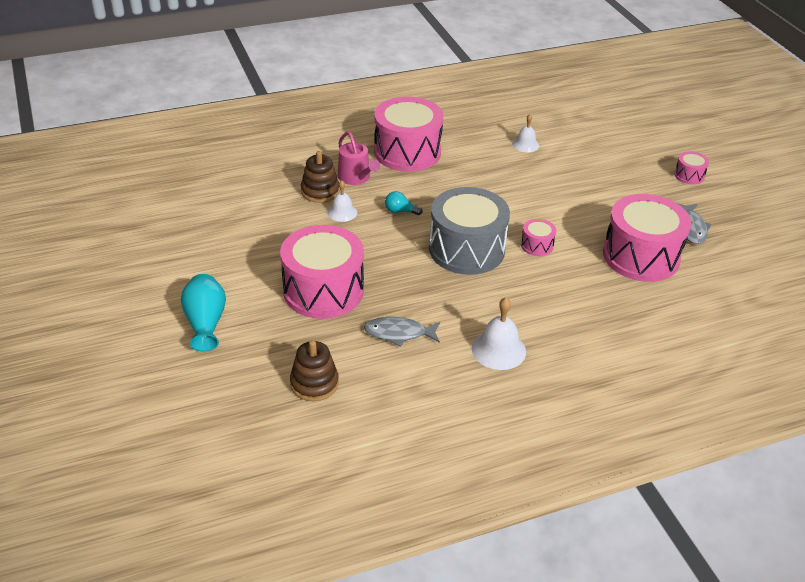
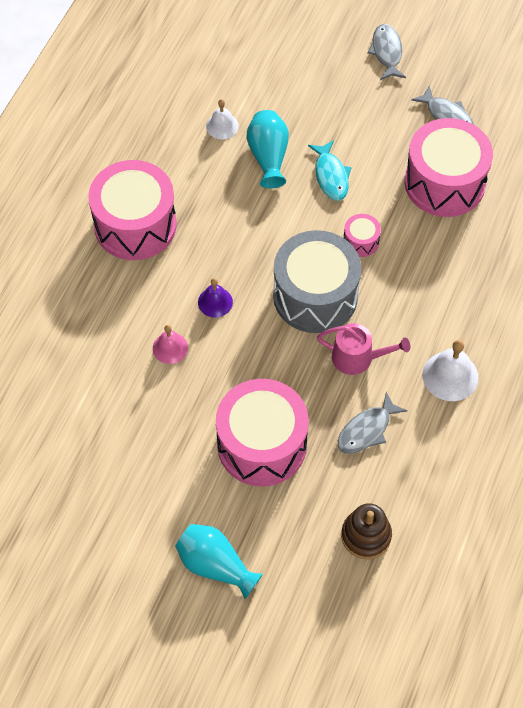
camera: 45 degrees left, 20 degrees up
brown stacking toy [301,151,340,203] -> none
white bell [327,181,357,222] -> pink bell [153,325,188,364]
pink watering can [338,132,380,185] -> pink watering can moved to [317,323,410,375]
turquoise light bulb [385,191,423,215] -> purple bell [198,278,233,318]
pink drum [674,151,709,185] -> grey fish [367,24,406,80]
none -> turquoise vase [247,110,289,188]
none -> turquoise fish [308,140,352,201]

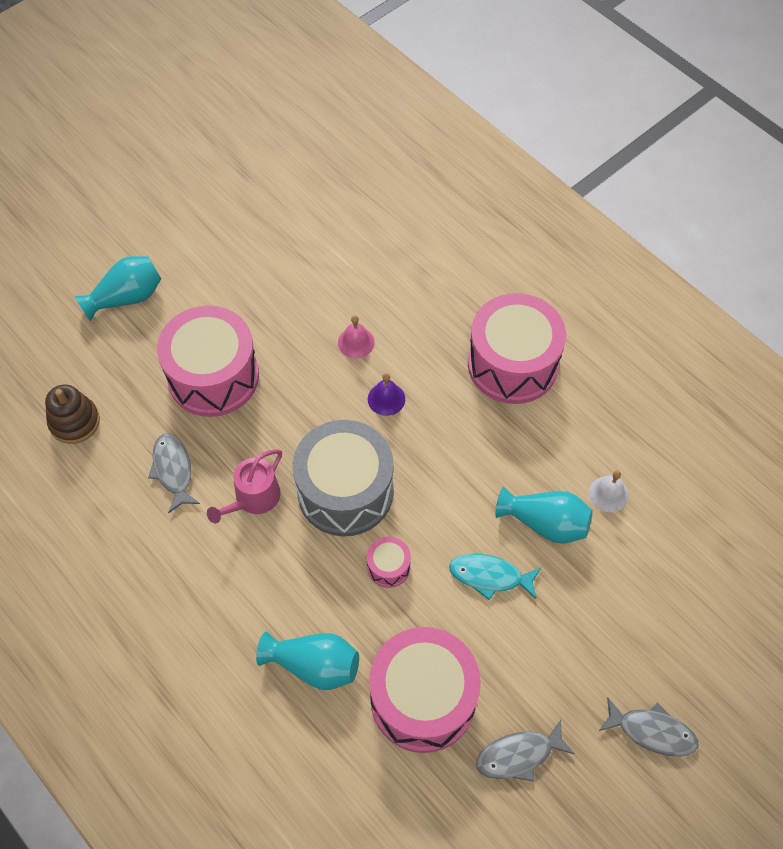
camera: 115 degrees right, 0 degrees up
white bell [422,340,478,401] -> none
none -> turquoise vase [256,632,359,690]

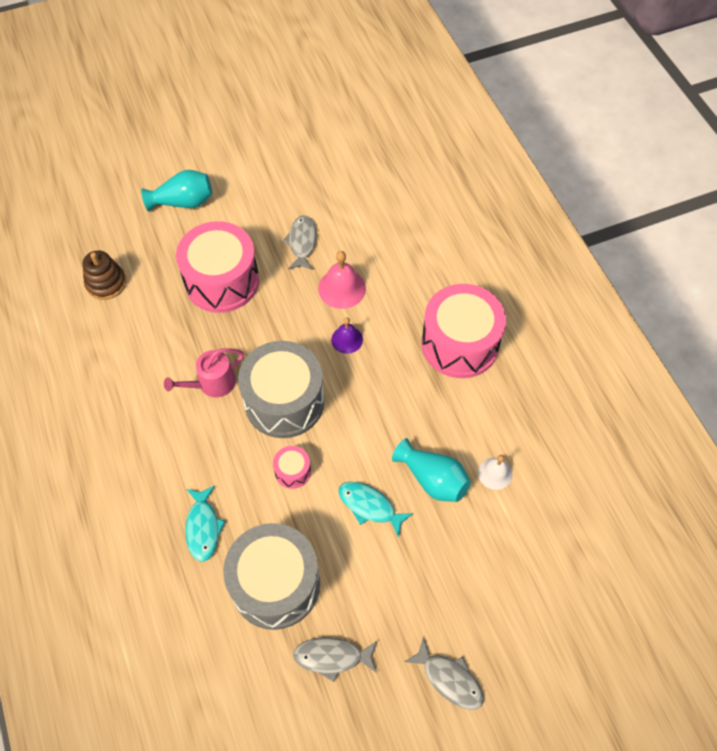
camera: 20 degrees right, 0 degrees up
grey fish [148,433,200,514] -> grey fish moved to [283,215,317,270]
turquoise vase [256,632,359,690] -> turquoise fish [185,486,226,562]
pink bell [338,315,375,358] -> pink bell [318,251,366,309], size x1.56
pink drum [369,627,481,753] -> grey drum [223,523,320,630]

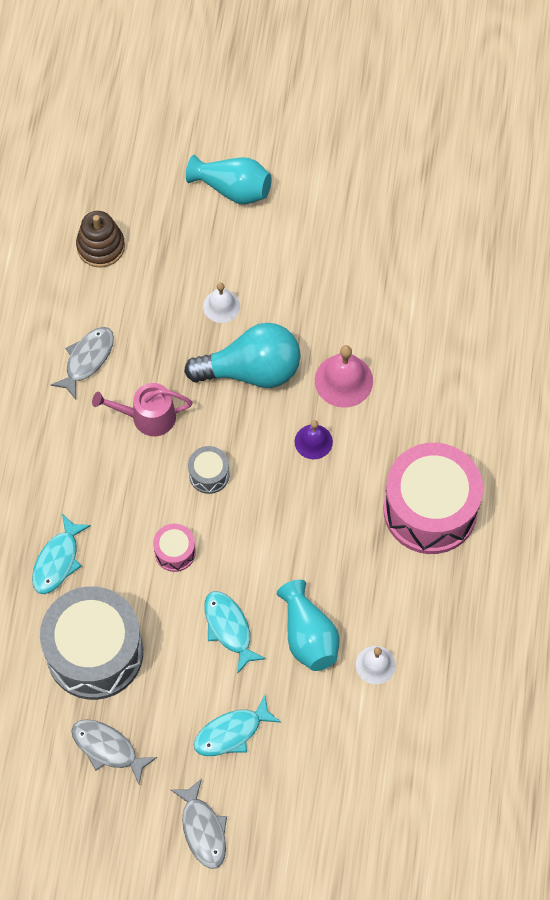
camera: 30 degrees right, 5 degrees up
pink drum [176,221,259,313] -> white bell [203,283,240,323]
grey drum [238,341,324,438] -> grey drum [188,446,229,494], size x0.43
grey fish [283,215,317,270] -> grey fish moved to [50,327,114,399]
none -> turquoise light bulb [184,323,300,388]
none -> turquoise fish [194,695,281,756]

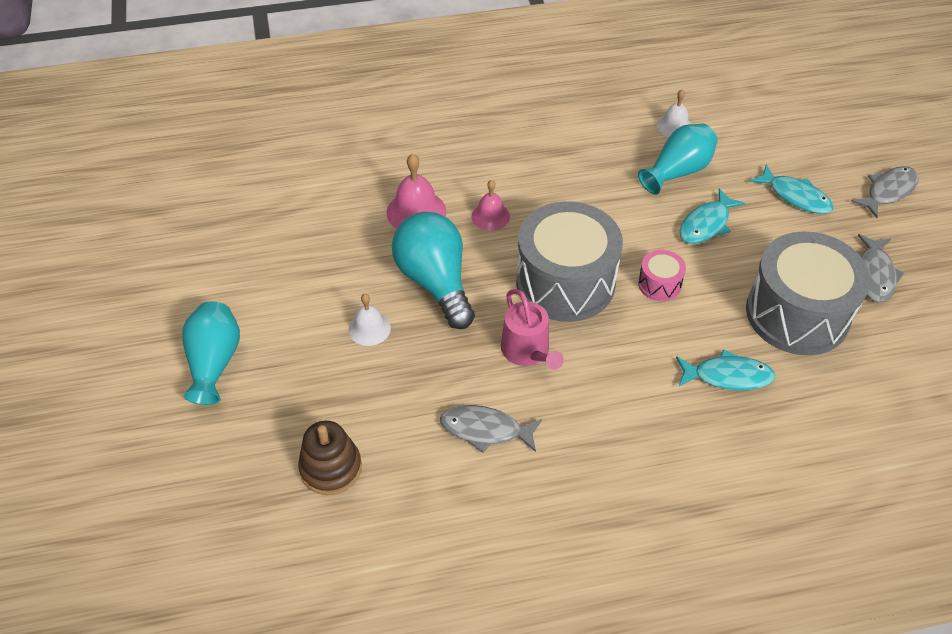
camera: 110 degrees left, 15 degrees down
grey drum [188,446,229,494] -> grey drum [516,201,623,322], size x2.31
purple bell [295,420,333,459] -> pink bell [472,180,510,231]
pink drum [383,443,483,554] -> none

